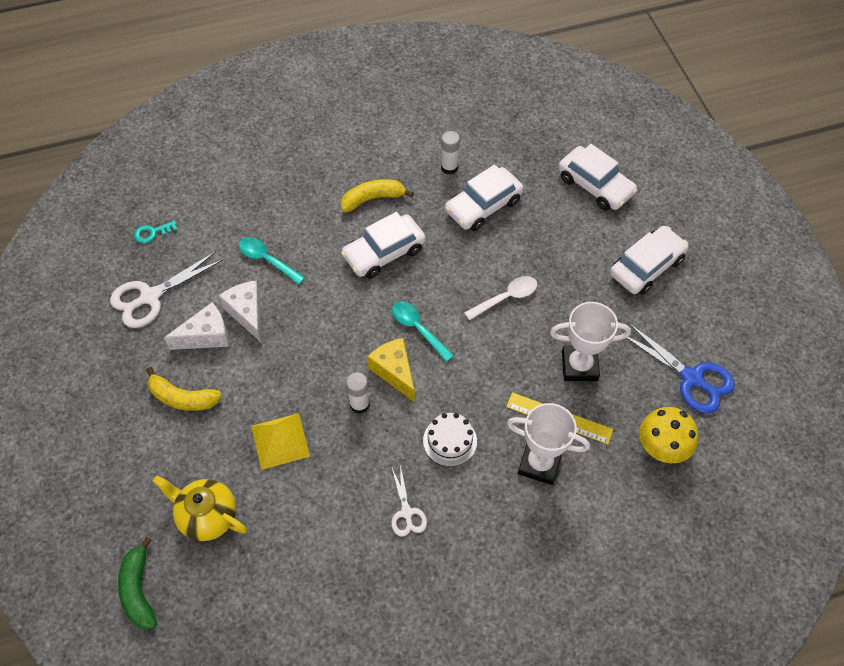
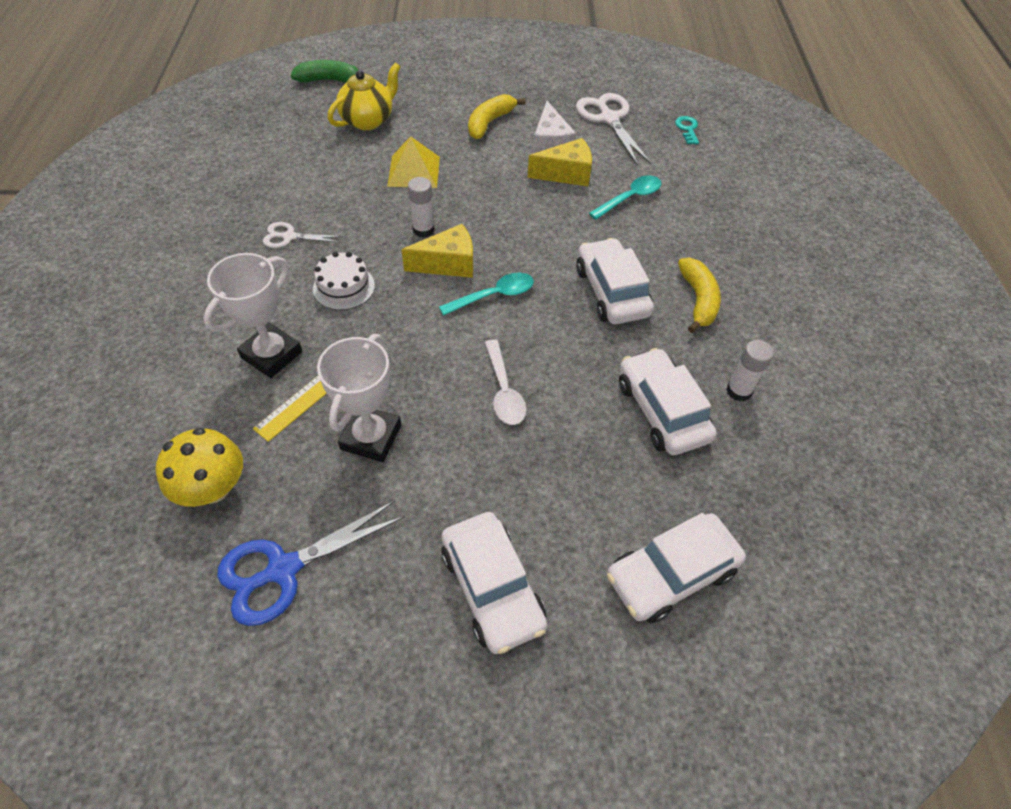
camera: 105 degrees right, 5 degrees down
white cheese [219,280,262,343] -> yellow cheese [528,138,592,186]

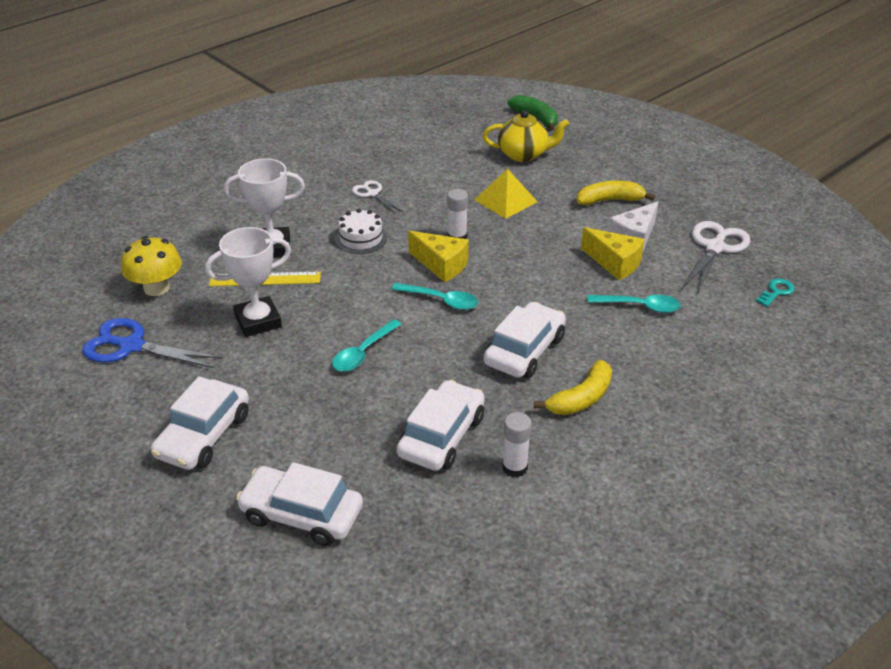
camera: 50 degrees right, 15 degrees down
white spoon [485,339,526,425] -> turquoise spoon [332,319,402,372]

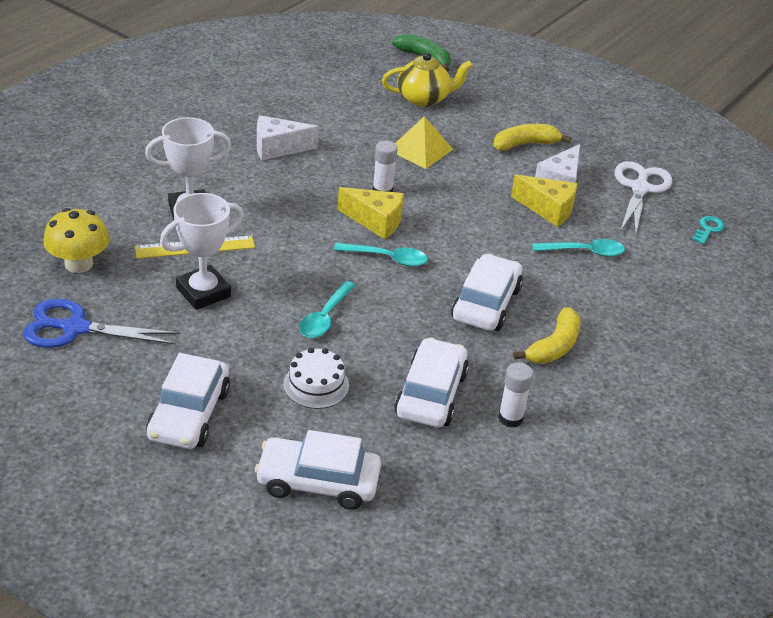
camera: 15 degrees left, 0 degrees up
white cake [335,209,387,254] -> white cake moved to [283,348,349,409]
white scissors [352,180,402,214] -> white cheese [257,115,319,160]

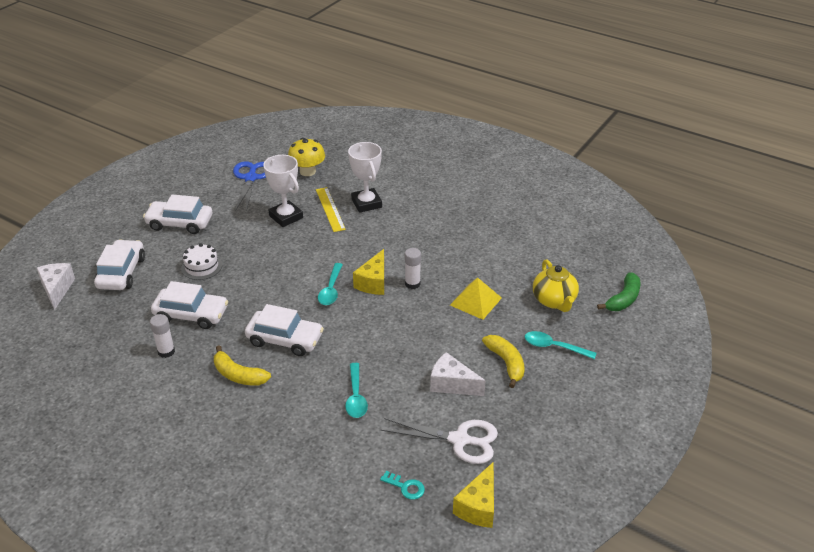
camera: 90 degrees right, 0 degrees up
white cheese [257,115,319,160] -> white cheese moved to [37,263,75,310]
turquoise spoon [299,281,356,338] -> turquoise spoon moved to [525,331,596,359]
yellow cheese [511,174,578,227] -> yellow cheese moved to [453,462,494,528]

